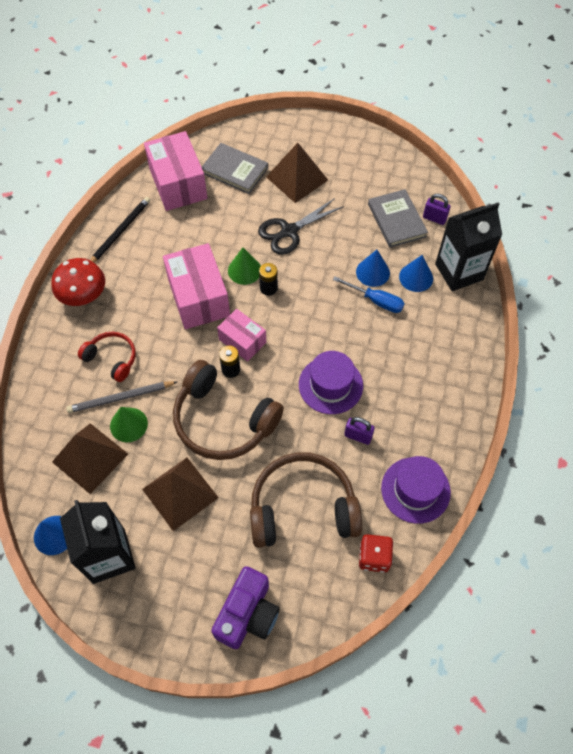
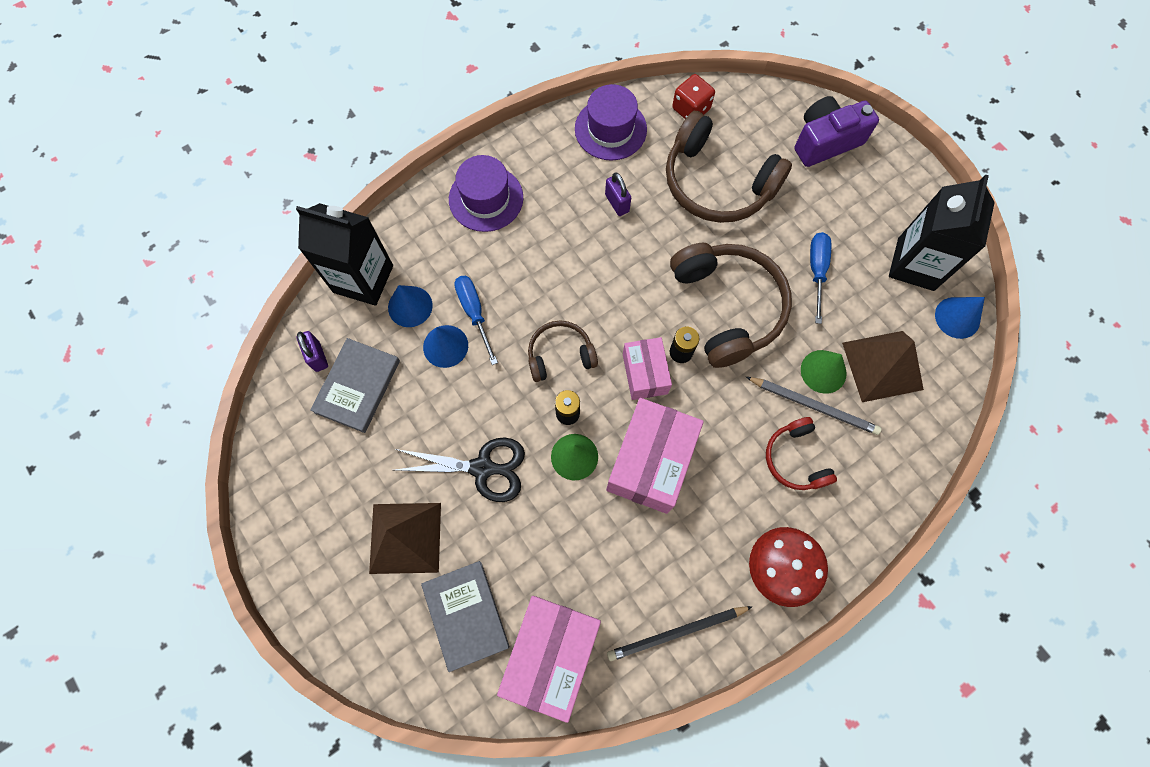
camera: 140 degrees left, 10 degrees up
brown pyramid [142,458,219,531] -> blue screwdriver [810,232,831,324]
purple hat [299,351,363,414] -> purple hat moved to [449,155,523,232]
none -> brown headphones [528,320,598,382]

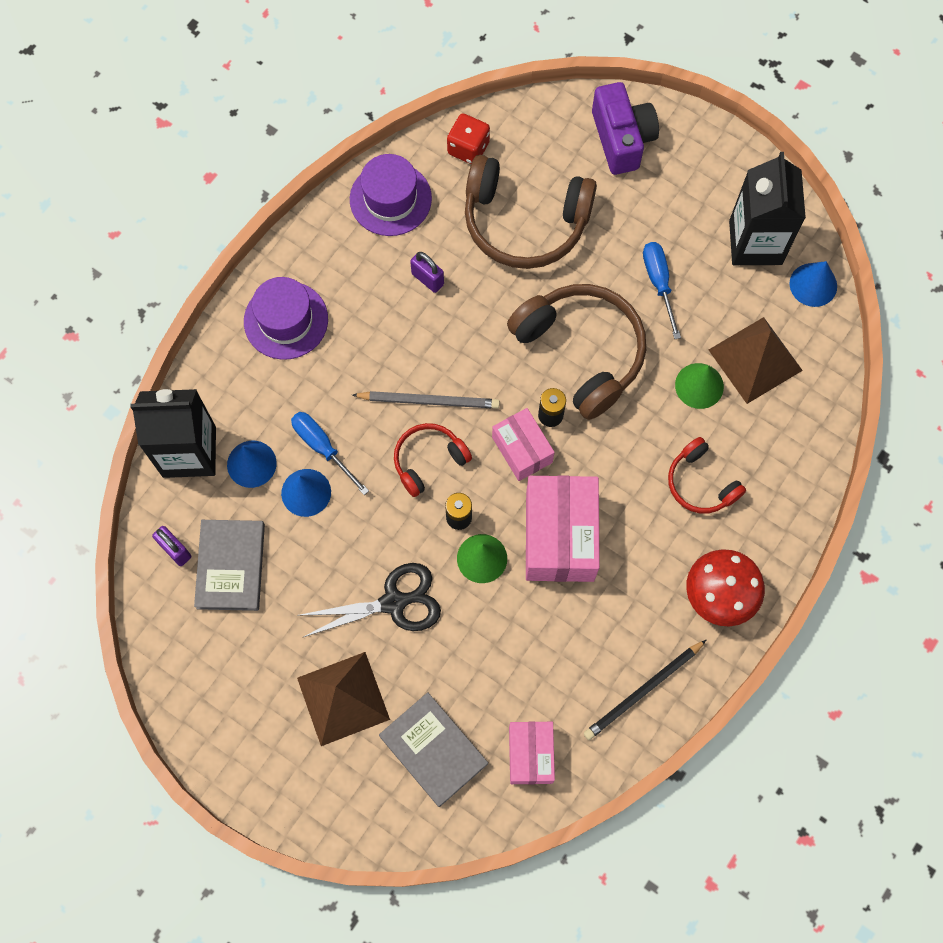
camera: 20 degrees left, 0 degrees up
pink box [497,596,601,723] -> pink box [509,721,555,784], size x0.59
brown headphones [528,320,598,382] -> red headphones [394,423,472,497]
grey pencil [746,377,882,435] -> grey pencil moved to [352,391,500,409]
purple camera [794,96,879,167] -> purple camera turned 120 degrees clockwise [592,82,659,175]

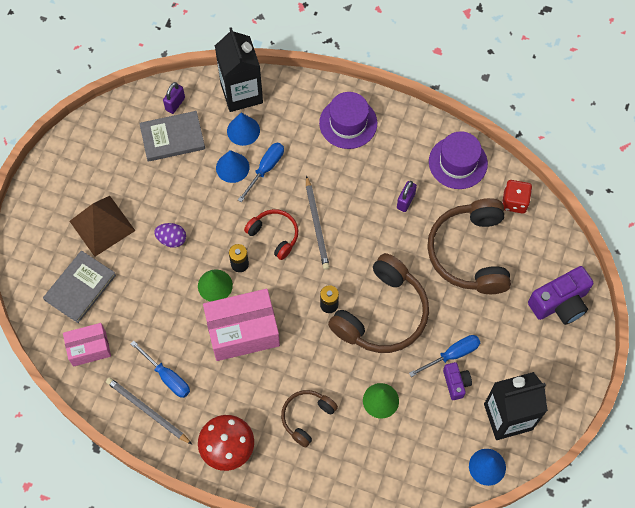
camera: 75 degrees right, 5 degrees down
black scissors [297,563,441,638] -> purple egg [154,223,186,248]
pink box [492,408,555,481] -> none
black pencil [584,640,706,740] -> grey pencil [106,377,192,444]
red headphones [668,437,746,513] -> brown headphones [281,390,338,447]
brown pyramid [709,317,803,404] -> none
none -> blue screwdriver [130,341,190,398]
none -> purple camera [443,362,472,400]

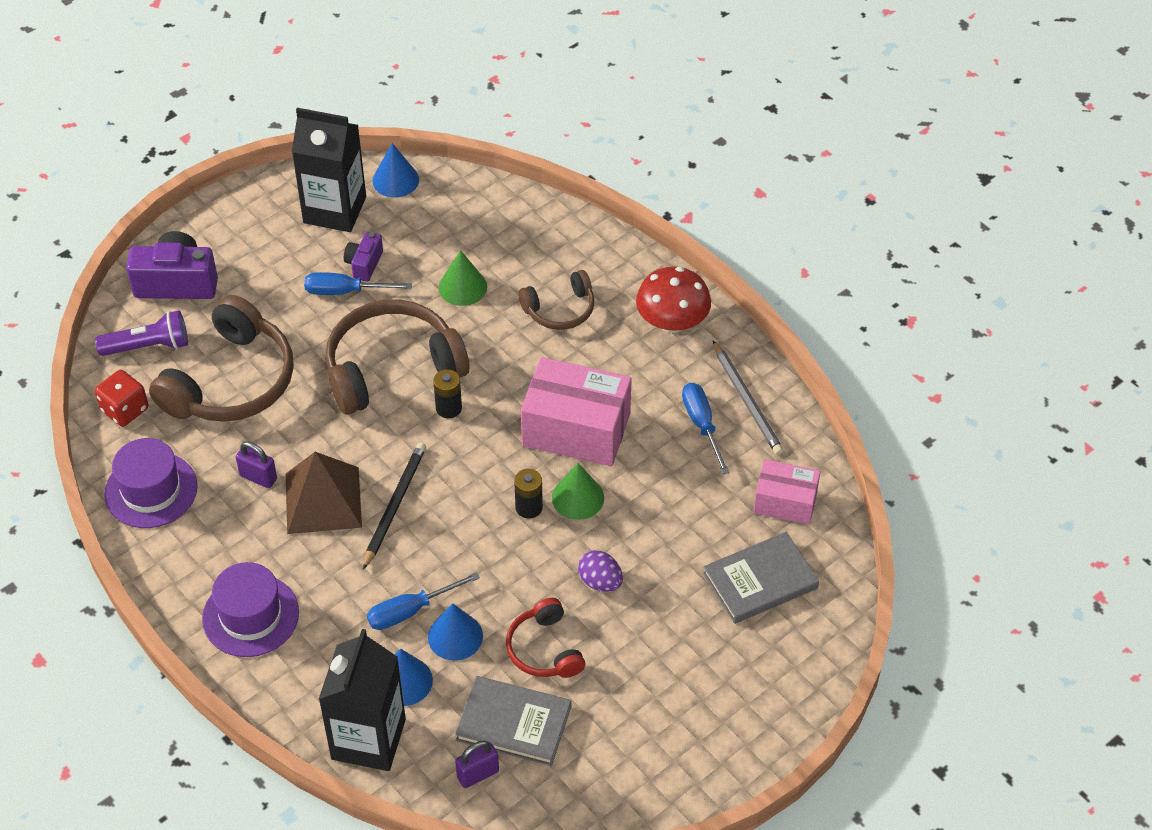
camera: 150 degrees left, 15 degrees down
brown pyramid [70,196,135,257] -> brown pyramid moved to [286,452,362,534]
red headphones [244,209,298,260] -> red headphones moved to [506,598,585,678]
grey pencil [306,175,330,270] -> black pencil [363,443,426,570]
purple padlock [397,181,417,212] -> purple padlock turned 60 degrees clockwise [236,441,277,488]
none -> purple flashlight [95,311,188,356]

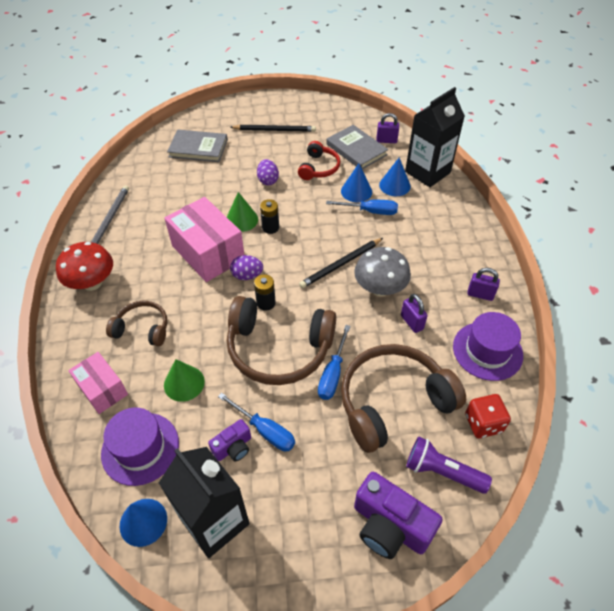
camera: 145 degrees left, 0 degrees up
purple hat [202,562,299,657] -> purple hat moved to [101,408,179,486]
brown pyramid [286,452,362,534] -> grey mushroom [354,247,411,296]
blue screwdriver [682,383,730,474] -> blue screwdriver moved to [318,325,351,400]
pink box [753,459,821,525] -> pink box moved to [68,352,128,414]
none -> black pencil [230,125,316,132]
none -> purple egg [230,255,263,280]
none -> purple padlock [467,268,500,301]

